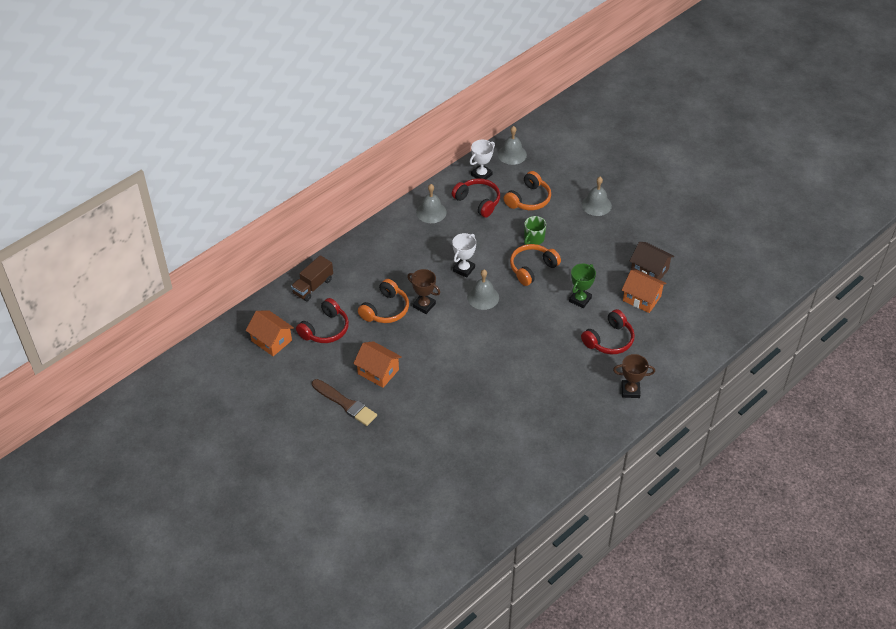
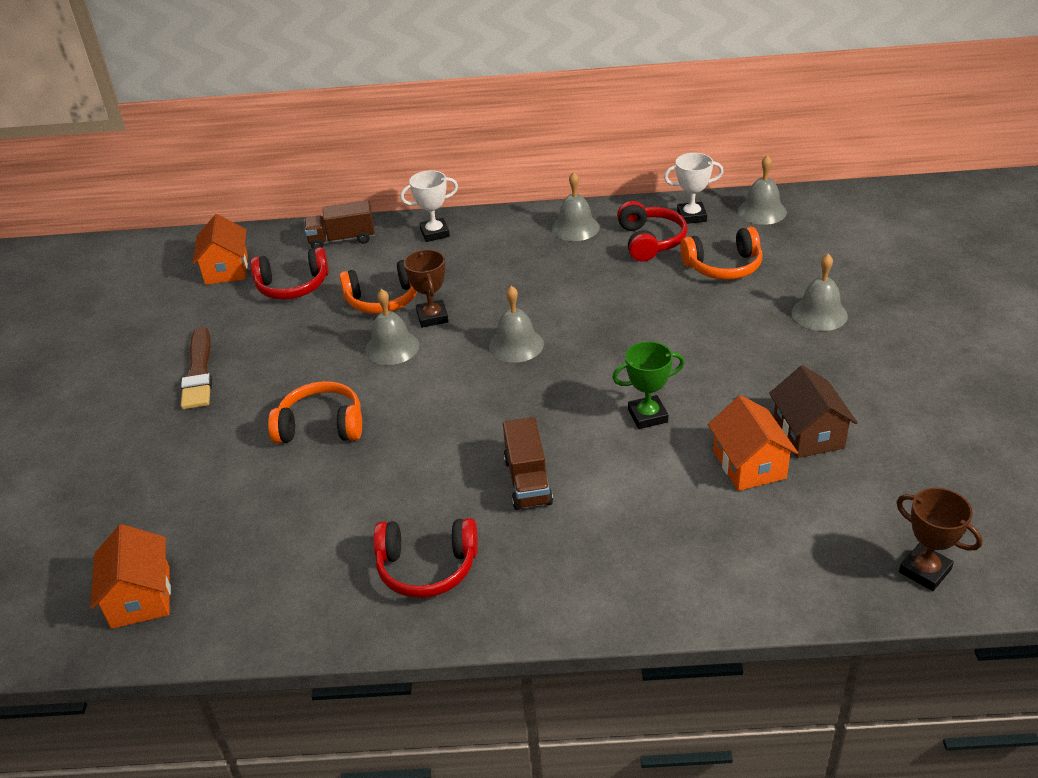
camera: 45 degrees right, 10 degrees down
orange house [353,341,402,388] -> orange house moved to [90,524,171,629]
white trophy [452,233,476,278] -> white trophy moved to [400,170,458,242]
orange headphones [510,244,561,286] -> orange headphones moved to [268,381,362,443]
green mug [524,216,546,245] -> none
red headphones [581,309,635,354] -> red headphones moved to [373,518,478,598]
brown trophy [613,354,655,398] -> brown trophy moved to [897,488,983,591]
none -> grey bell [365,289,419,365]
none -> brown truck [503,417,553,510]

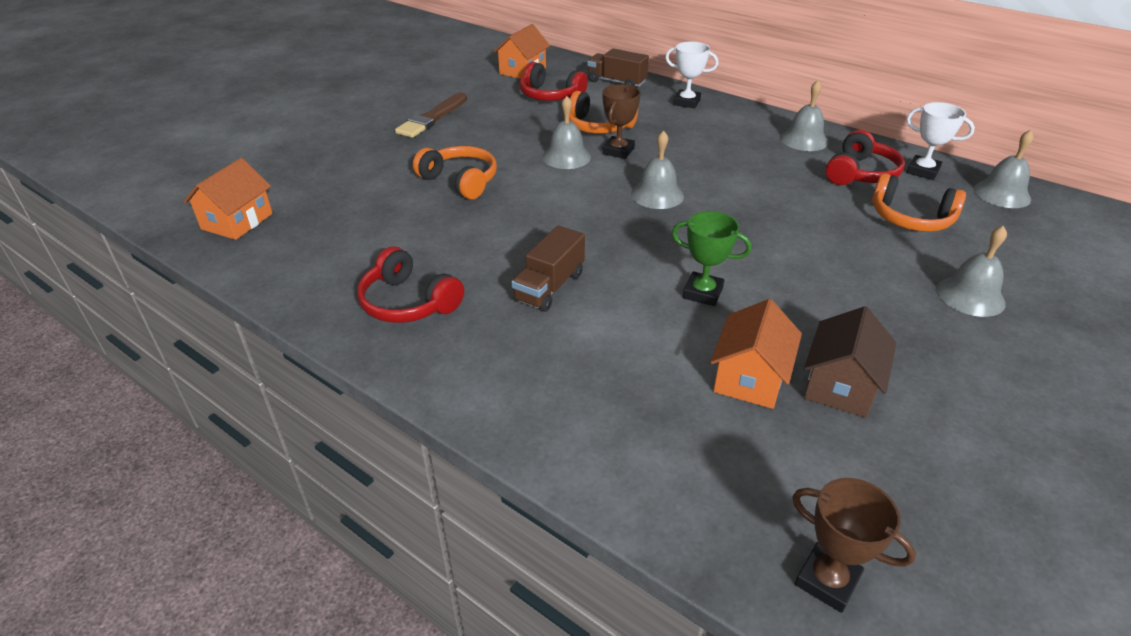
camera: 35 degrees right, 0 degrees up
brown trophy [897,488,983,591] -> brown trophy turned 45 degrees counterclockwise [792,478,916,613]

